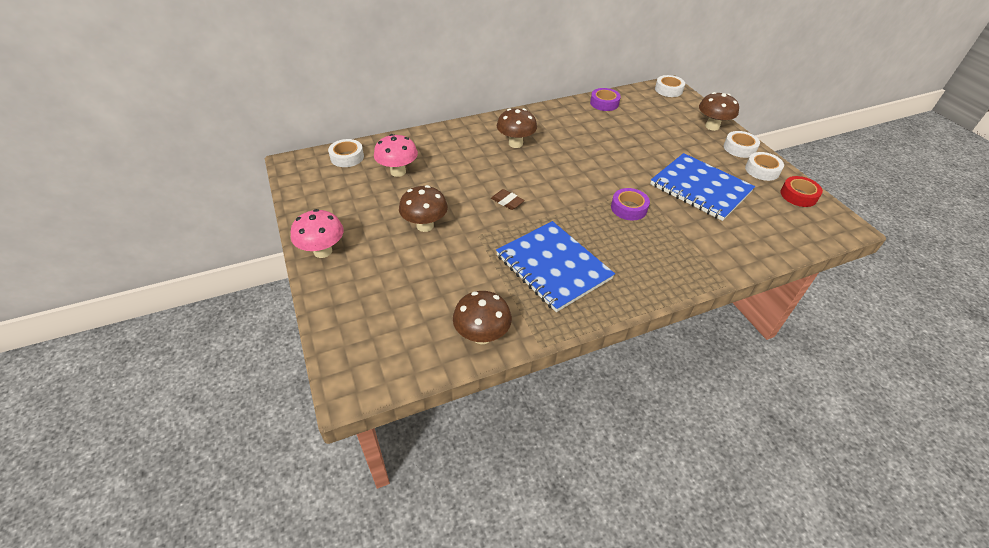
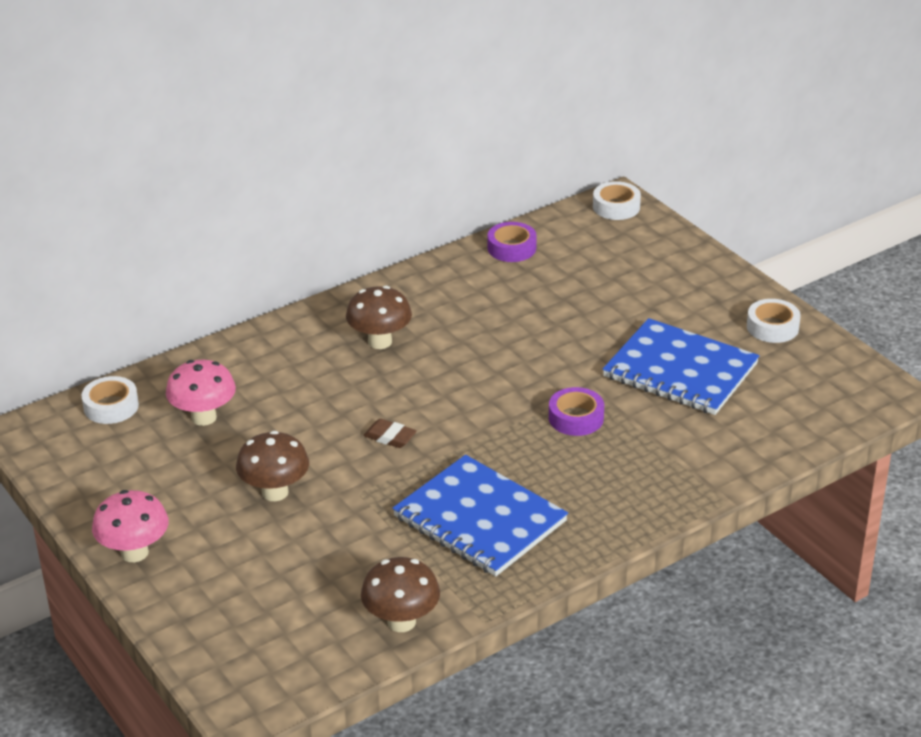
camera: 10 degrees left, 10 degrees down
brown mushroom [699,92,739,131] -> none
white tape [724,131,760,158] -> none
red tape [780,176,823,207] -> none

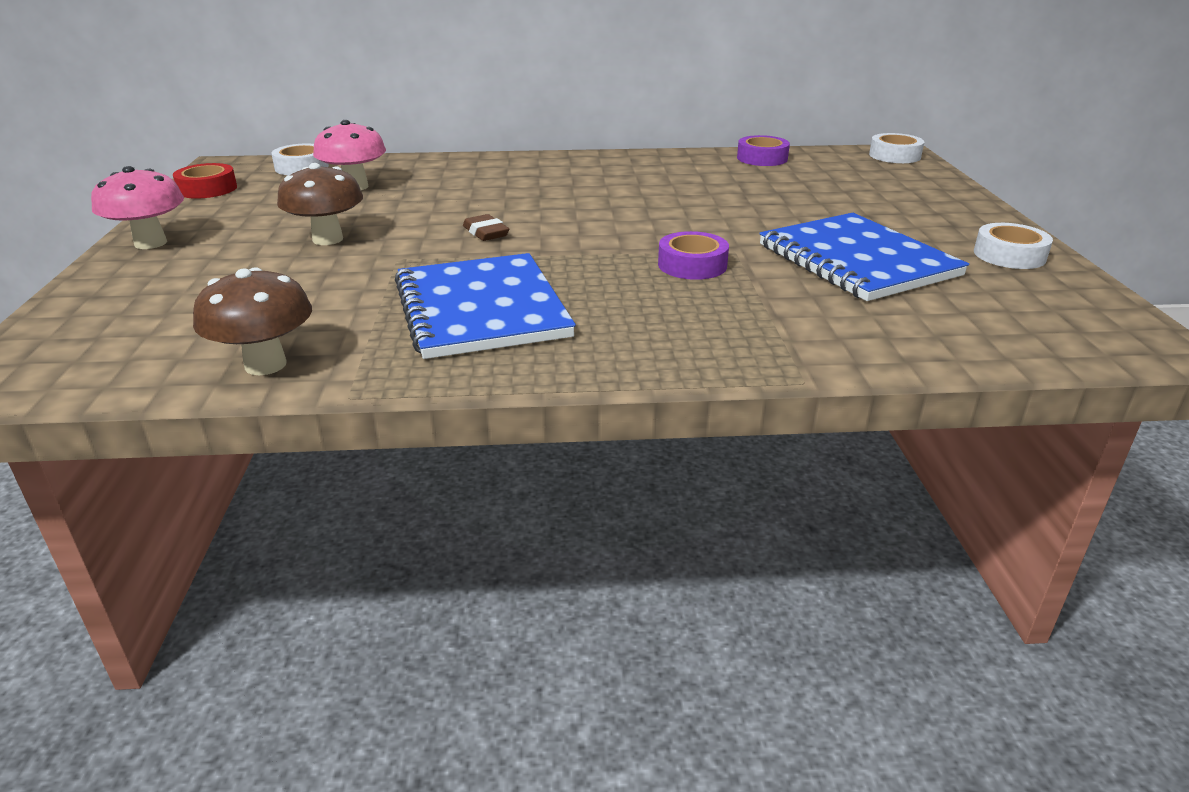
camera: 30 degrees right, 5 degrees down
brown mushroom [346,286,412,349] -> none
none -> red tape [173,163,237,199]

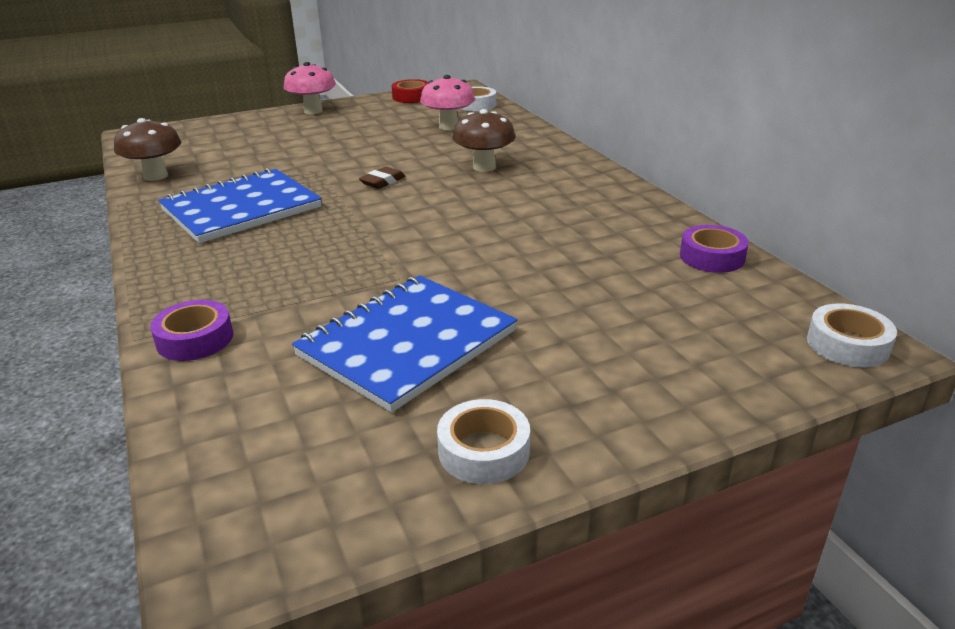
camera: 70 degrees right, 0 degrees up
brown mushroom [277,163,363,245] -> brown mushroom moved to [453,109,516,172]
purple tape [658,231,729,280] -> purple tape moved to [150,300,233,361]

